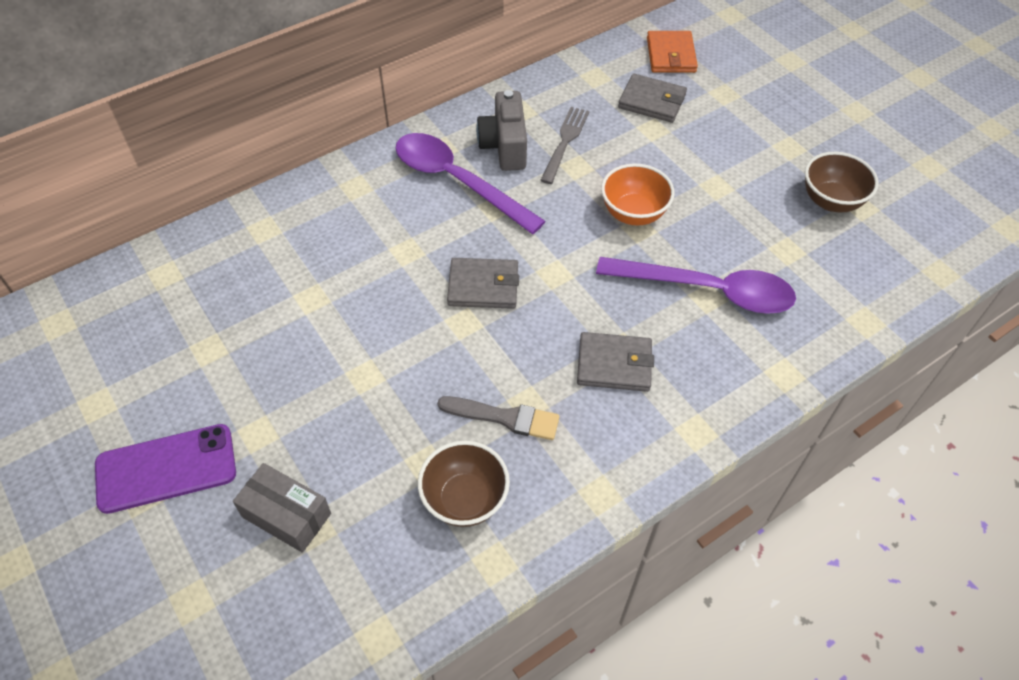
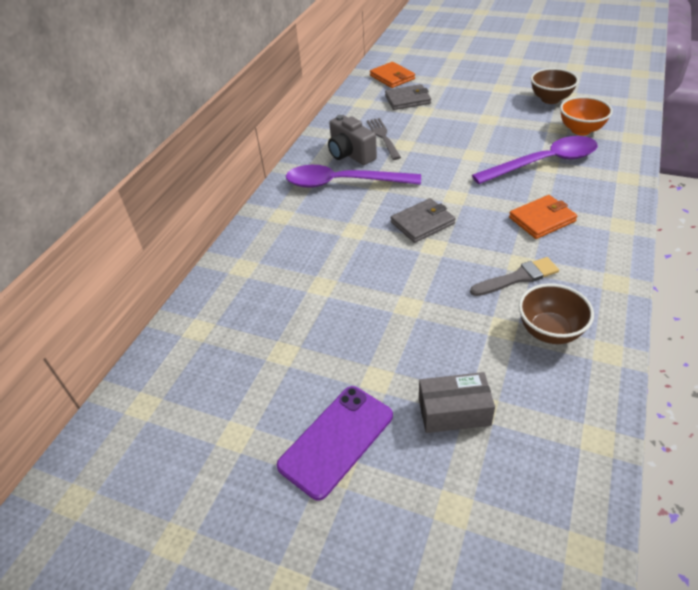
camera: 30 degrees left, 10 degrees down
grey wallet [577,332,654,392] -> orange wallet [509,195,577,239]
orange bowl [601,163,675,225] -> orange bowl moved to [560,96,613,135]

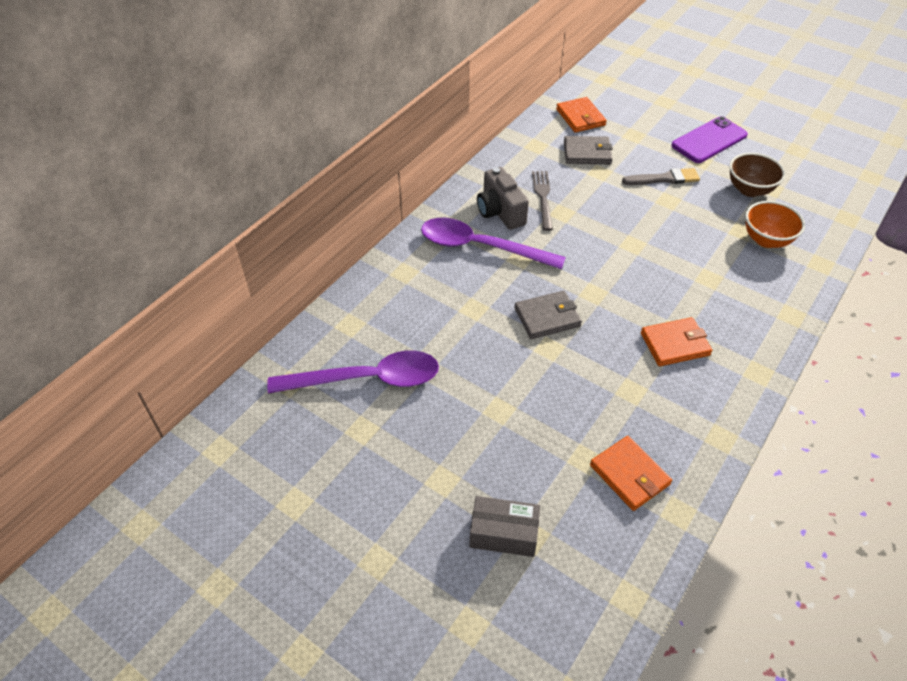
camera: 10 degrees right, 5 degrees up
purple phone [277,386,393,501] -> purple phone moved to [671,116,748,163]
grey brush [470,257,559,296] -> grey brush moved to [622,168,700,185]
purple spoon [472,136,598,184] -> purple spoon moved to [267,350,439,394]
brown bowl [519,284,594,344] -> orange wallet [590,436,672,511]

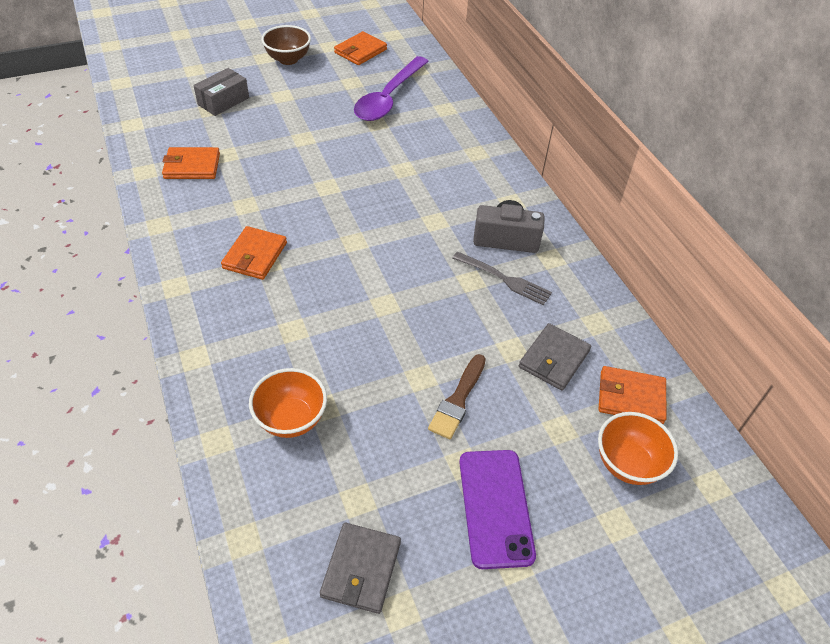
camera: 120 degrees right, 0 degrees up
purple spoon [421,218,566,269] -> none
grey wallet [514,291,582,339] -> grey wallet moved to [320,523,401,614]
grey brush [622,168,700,185] -> brown brush [428,354,486,439]
brown bowl [729,153,785,197] -> brown bowl moved to [261,25,311,65]
none -> orange wallet [334,31,387,65]
none -> orange bowl [598,412,678,485]

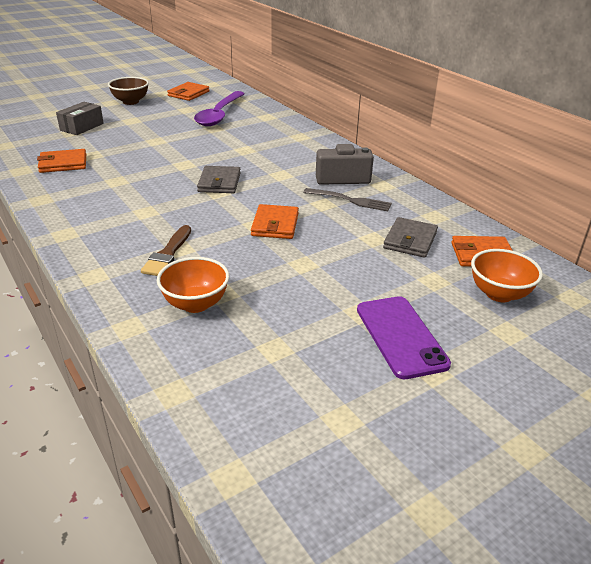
camera: 10 degrees left, 15 degrees down
orange wallet [221,226,287,280] -> orange wallet moved to [251,204,299,239]
grey wallet [320,523,401,614] -> grey wallet moved to [197,166,241,193]
brown brush [428,354,486,439] -> brown brush moved to [141,225,191,276]

